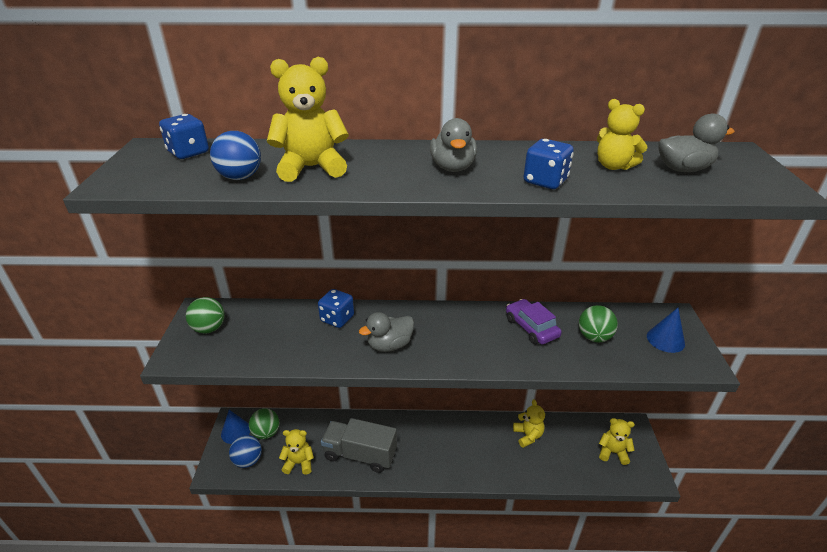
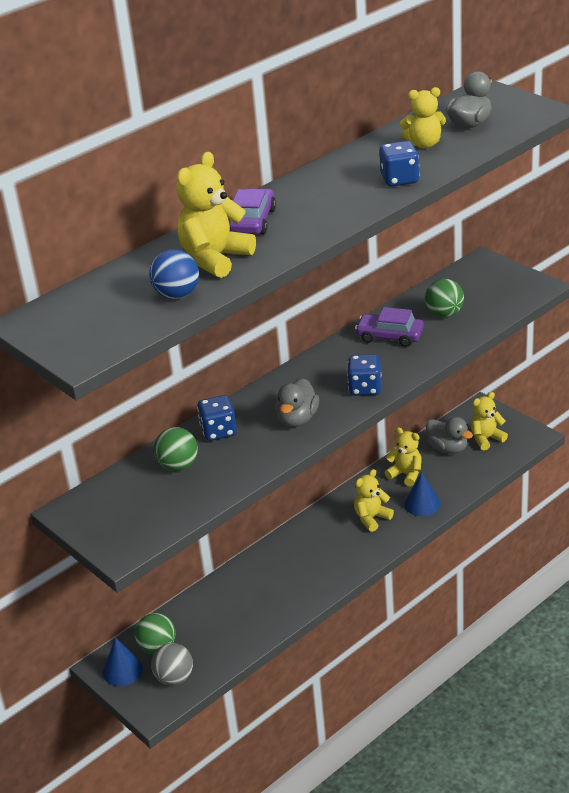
camera: 40 degrees left, 0 degrees up
blue dice [159,114,209,159] -> blue dice moved to [347,354,381,396]
green ball [186,297,225,334] -> green ball moved to [154,427,198,471]
blue ball [229,435,262,468] -> grey ball [151,643,193,685]
yellow teddy bear [279,429,314,475] -> yellow teddy bear moved to [354,469,394,532]
grey truck [321,418,397,473] -> none
grey duck [430,118,477,172] -> grey duck moved to [426,417,473,454]
blue cone [647,308,685,353] -> blue cone moved to [404,471,441,516]
none -> purple car [228,188,276,235]

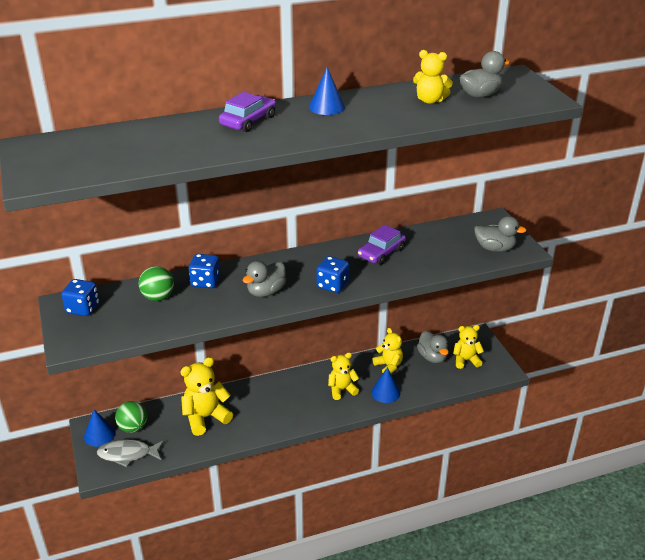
camera: 20 degrees right, 0 degrees up
blue ball [149,249,199,299] -> none
grey ball [151,643,193,685] -> grey fish [97,439,164,467]
yellow teddy bear [176,152,256,278] -> yellow teddy bear moved to [180,357,233,436]
purple car [355,307,424,347] -> purple car turned 90 degrees counterclockwise [358,225,406,265]
blue dice [379,141,419,187] -> blue dice moved to [61,279,99,316]
green ball [425,279,464,317] -> none
none -> blue cone [309,67,345,115]
none -> grey duck [474,216,527,252]

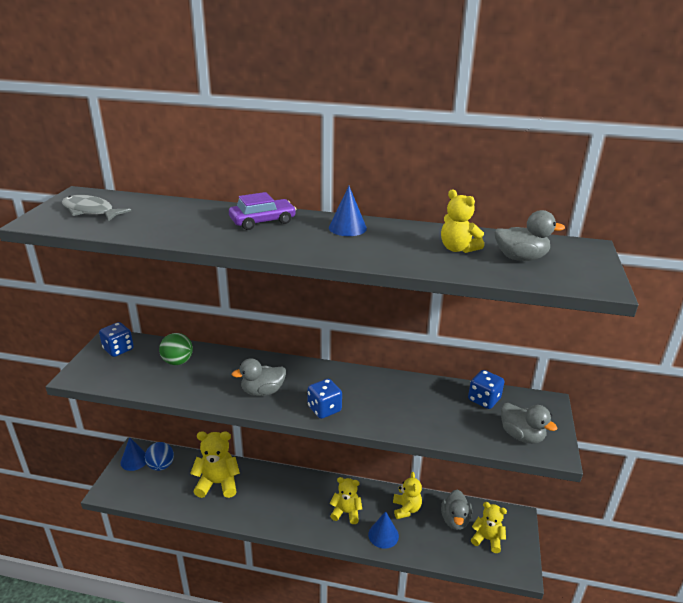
camera: 30 degrees right, 5 degrees down
grey fish [97,439,164,467] -> grey fish moved to [62,195,131,221]
green ball [115,401,147,433] -> blue ball [145,442,174,471]
blue dice [188,254,220,288] -> blue dice moved to [468,370,504,409]
purple car [358,225,406,265] -> none

